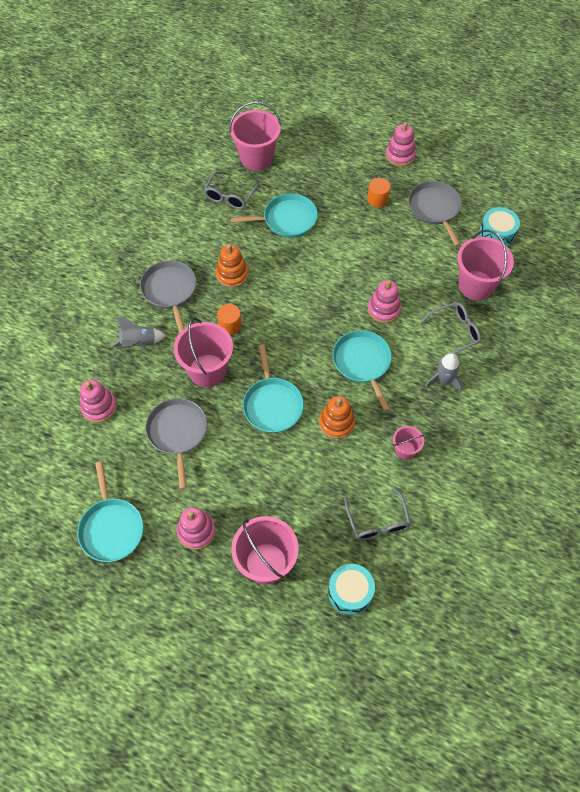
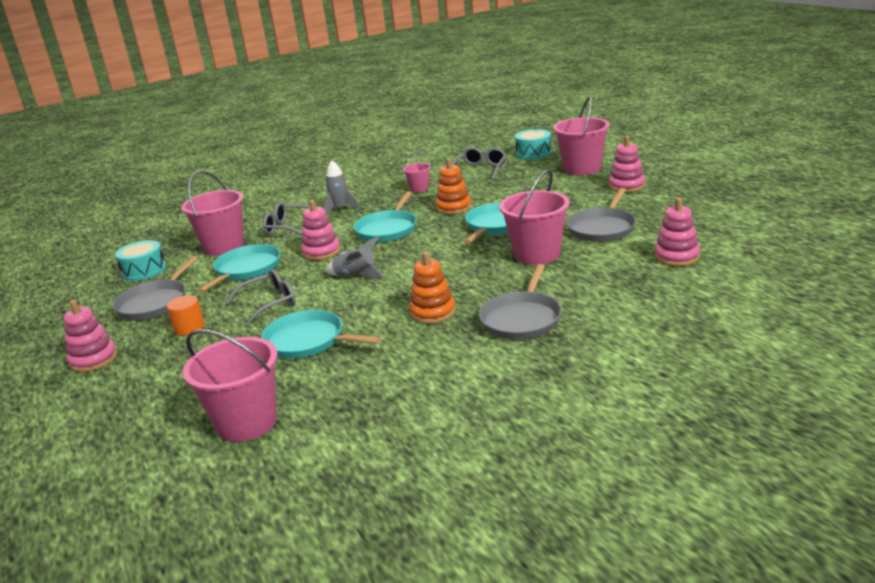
camera: 140 degrees left, 35 degrees down
turquoise pan [77,461,144,562] -> turquoise pan moved to [197,244,281,293]
grey rocket [111,316,166,349] -> grey rocket moved to [326,236,385,279]
grey glasses [204,171,260,209] -> grey glasses moved to [226,269,296,327]
orange cylinder [217,304,242,335] -> none

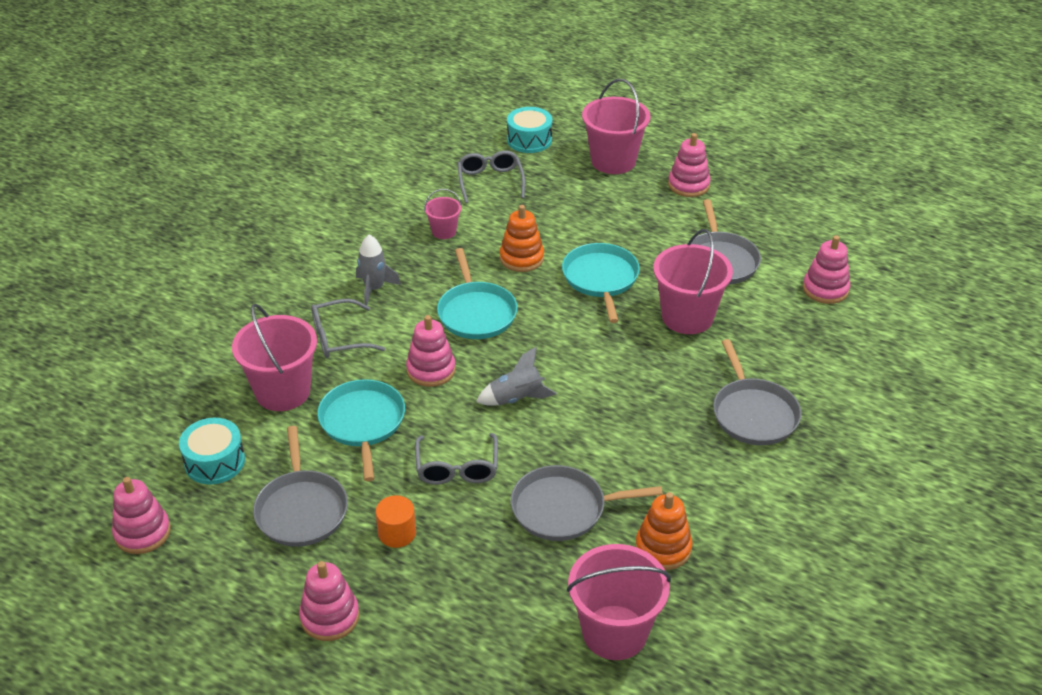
camera: 35 degrees left, 15 degrees up
grey glasses [226,269,296,327] -> grey glasses turned 150 degrees clockwise [415,433,498,485]
turquoise pan [261,310,381,358] -> grey pan [511,465,663,541]
orange stacking toy [409,251,456,324] -> orange stacking toy moved to [635,492,693,570]
none -> pink stacking toy [112,477,171,554]

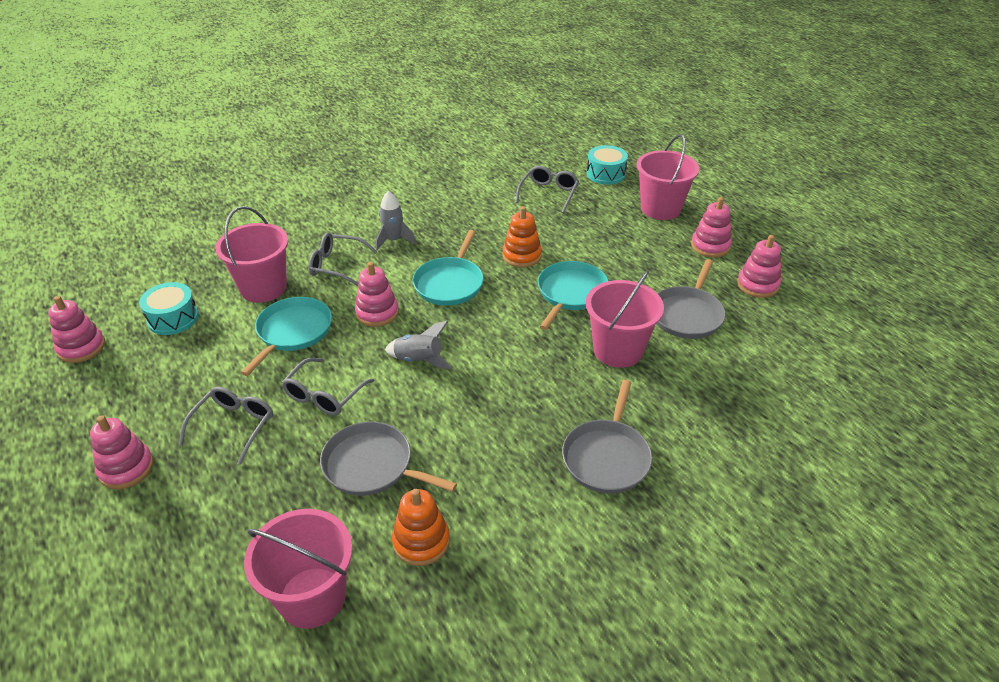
camera: 30 degrees right, 0 degrees up
grey pan [253,426,348,547] -> none
orange cylinder [375,495,416,548] -> grey glasses [179,387,273,465]
pink bucket [424,189,462,239] -> none
pink stacking toy [803,235,850,304] -> pink stacking toy moved to [737,235,781,298]

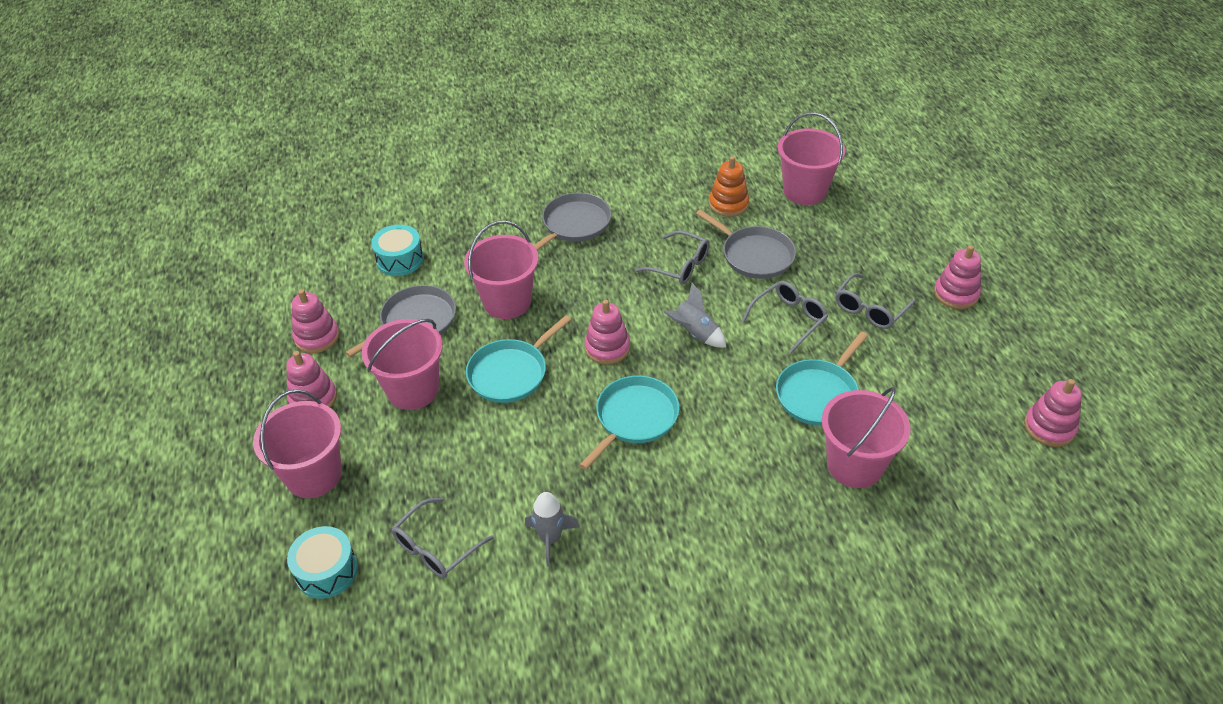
camera: 160 degrees left, 5 degrees up
turquoise drum [139,282,199,335] -> turquoise drum moved to [371,225,424,276]
grey glasses [309,232,377,286] -> grey glasses moved to [635,230,710,285]
pink stacking toy [355,262,399,327] -> pink stacking toy moved to [585,299,630,365]
grey rocket [376,190,416,250] -> grey rocket moved to [525,492,579,566]
orange stacking toy [502,206,542,268] -> none
none -> pink bucket [362,319,443,410]

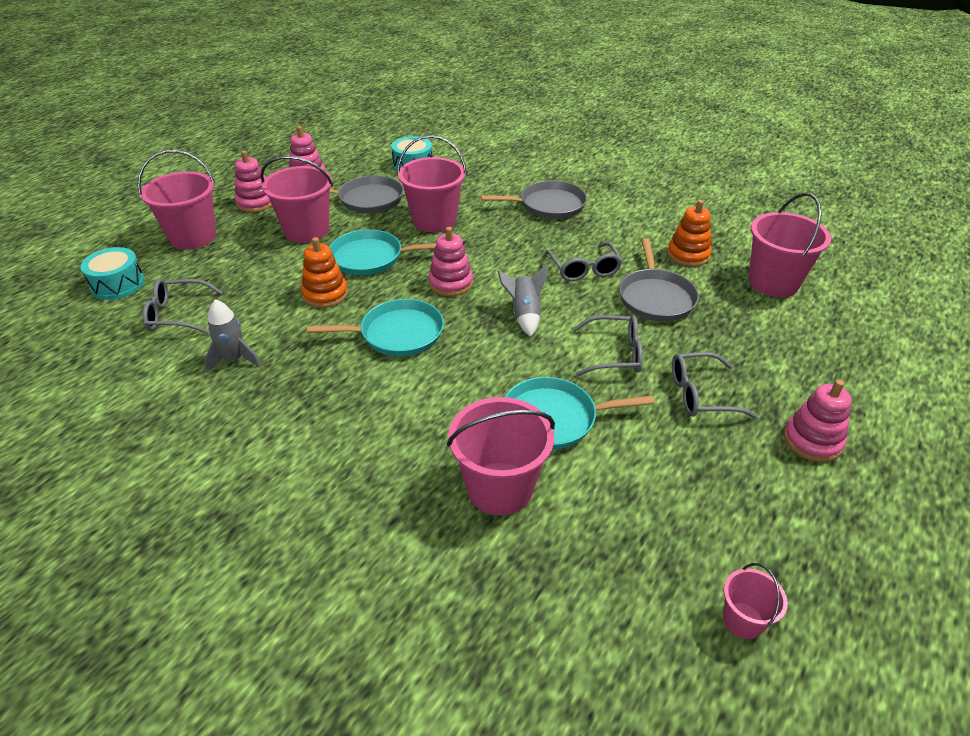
camera: 45 degrees right, 5 degrees down
pink stacking toy [1024,379,1082,447] -> pink bucket [723,563,788,639]
none -> orange stacking toy [301,237,348,308]

